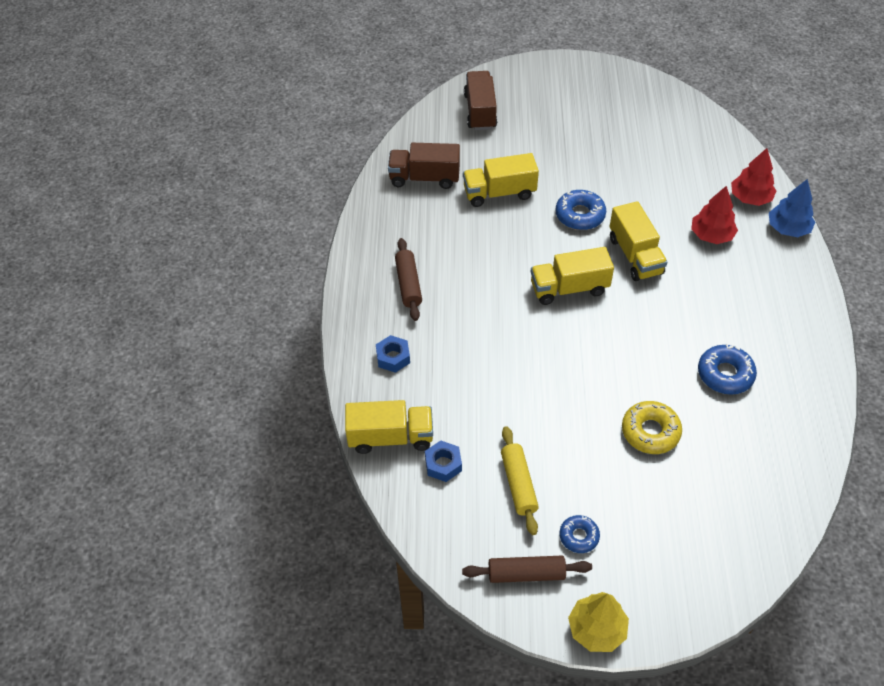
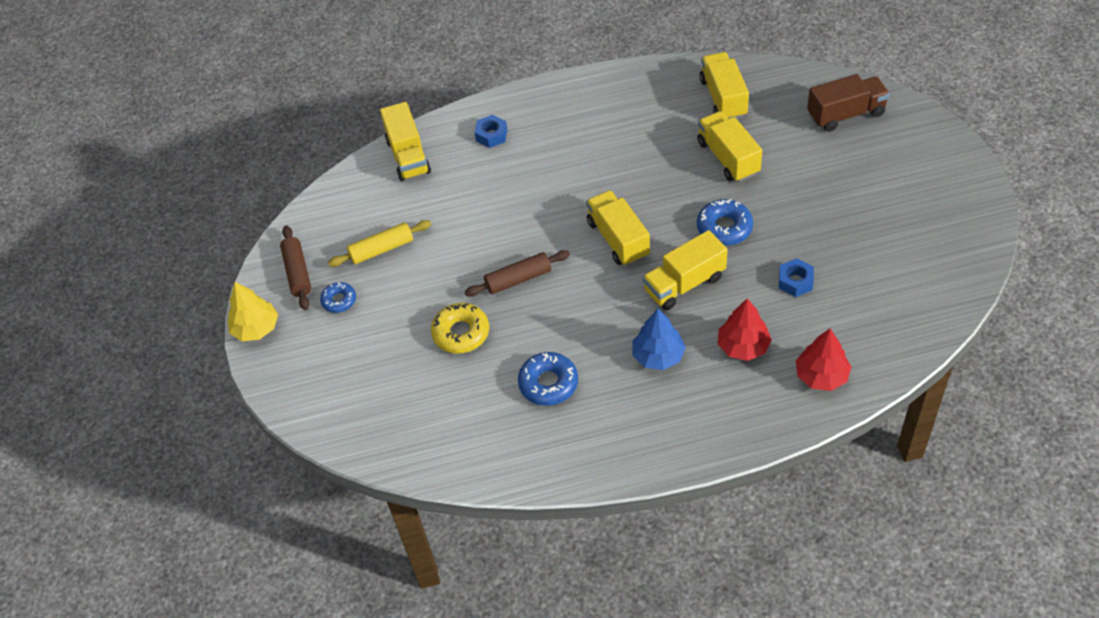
camera: 80 degrees right, 0 degrees up
brown truck [388,143,460,189] -> yellow truck [699,52,749,119]
brown rolling pin [395,238,422,321] -> brown rolling pin moved to [465,250,570,297]
blue nut [425,440,462,482] -> blue nut moved to [779,258,814,297]
blue tree [769,179,815,237] -> blue tree moved to [633,309,686,370]

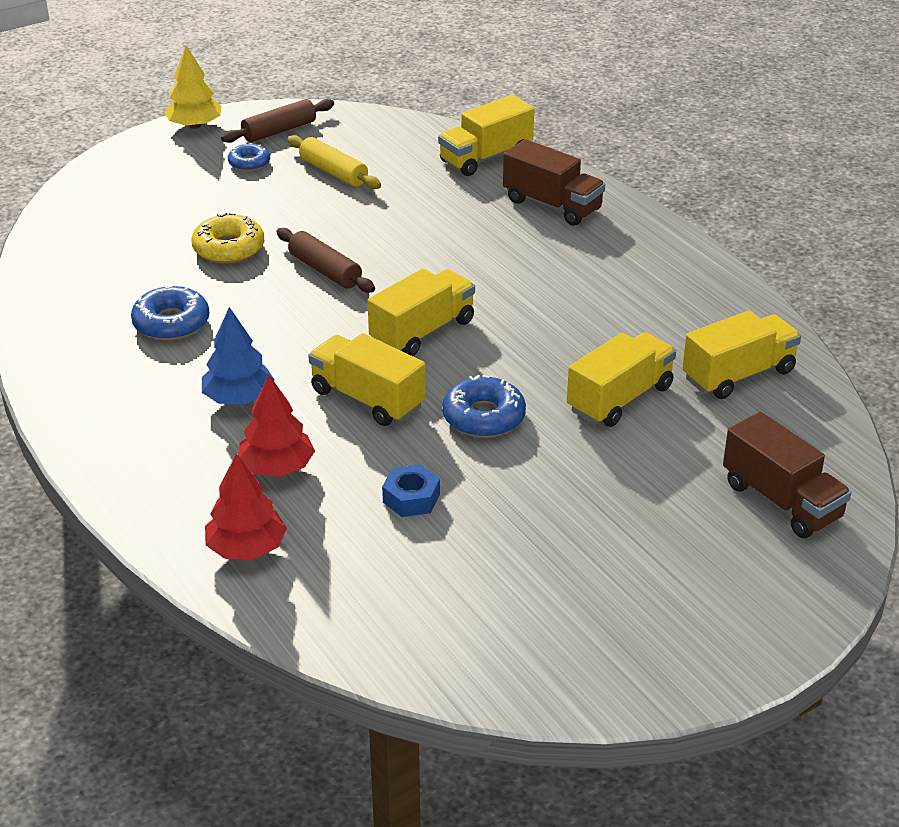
camera: 65 degrees right, 15 degrees down
blue nut [475,115,507,148] -> brown truck [503,139,605,226]

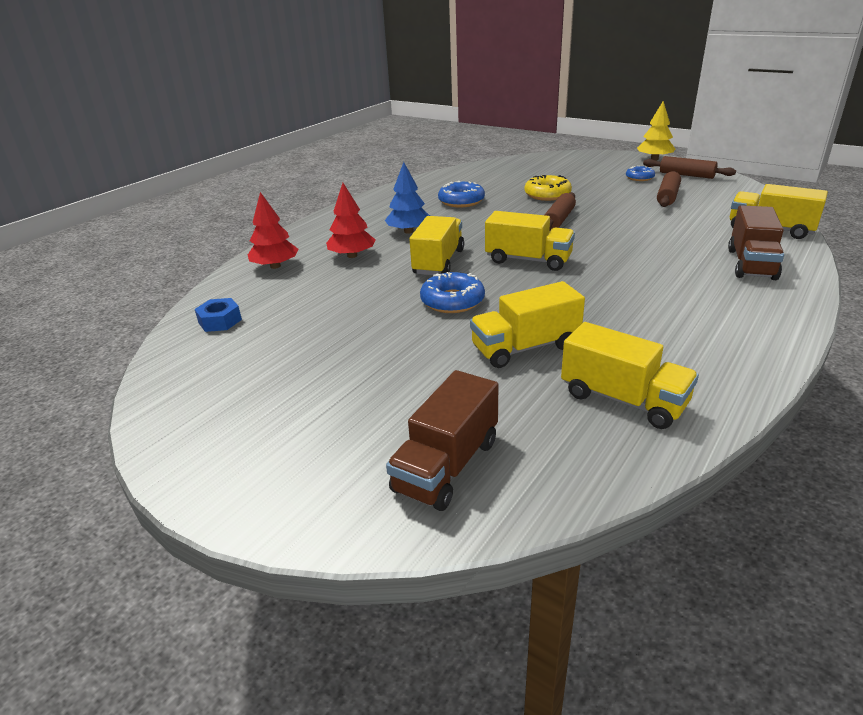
camera: 70 degrees right, 5 degrees down
yellow rolling pin [288,135,381,189] -> brown rolling pin [657,171,681,207]
blue nut [382,464,440,517] -> blue nut moved to [195,298,242,332]
yellow truck [567,332,676,427] -> yellow truck turned 135 degrees clockwise [470,281,585,368]

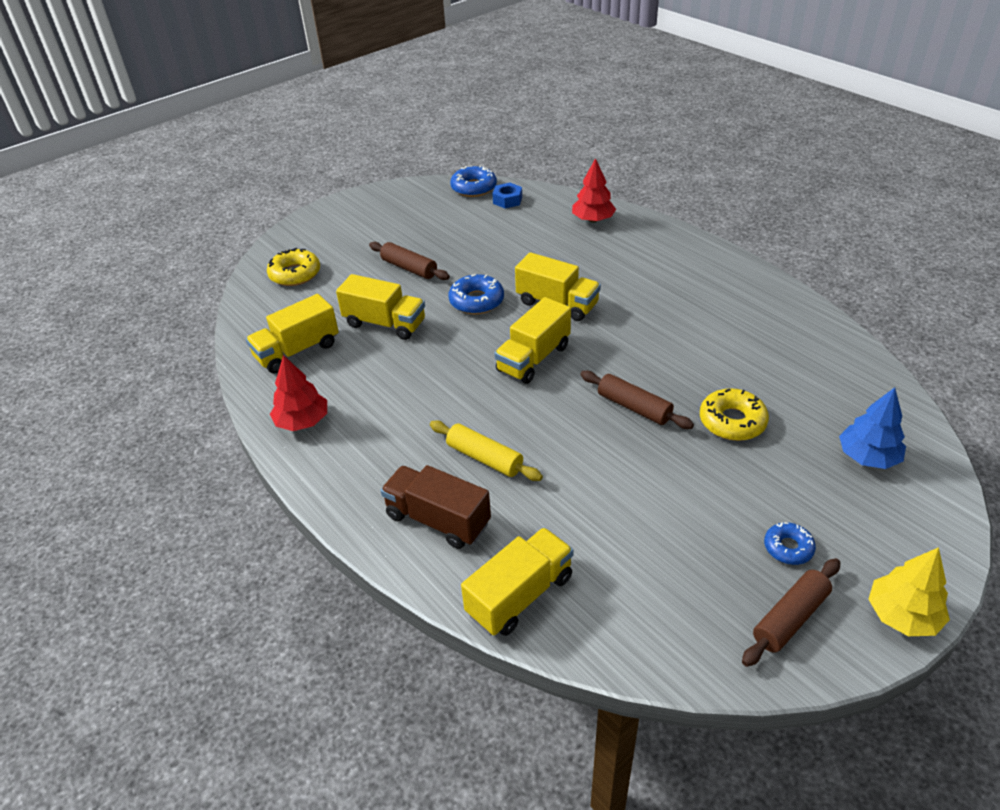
camera: 105 degrees right, 10 degrees up
red tree [326,183,375,258] -> red tree moved to [270,355,327,431]
blue tree [385,162,430,234] -> blue tree moved to [839,387,906,469]
brown truck [386,370,498,511] -> yellow donut [267,248,320,286]
blue donut [438,181,485,207] -> blue donut moved to [450,166,497,197]
yellow truck [470,281,585,368] -> yellow truck turned 120 degrees clockwise [336,274,425,340]
brown rolling pin [657,171,681,207] -> brown rolling pin moved to [369,242,450,280]
none -> yellow rolling pin [430,421,543,481]

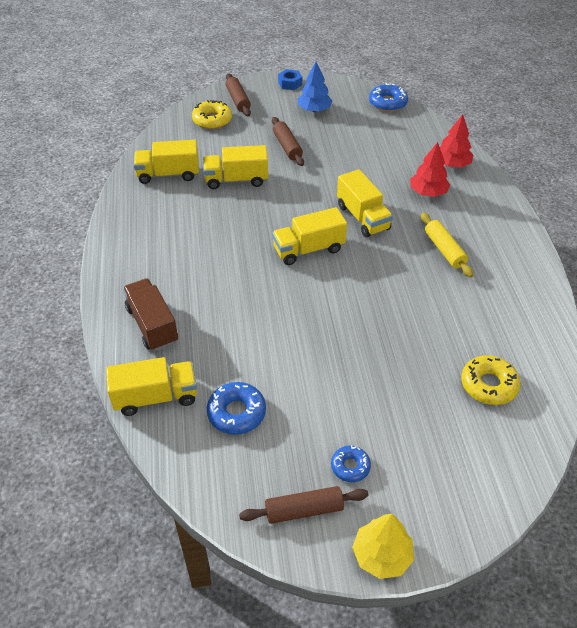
camera: 30 degrees right, 5 degrees up
red tree [270,355,327,431] -> red tree moved to [410,142,450,197]
yellow truck [336,274,425,340] -> yellow truck turned 120 degrees clockwise [203,145,268,189]
yellow rolling pin [430,421,543,481] -> yellow rolling pin moved to [421,213,473,277]
blue donut [449,274,504,314] -> blue donut moved to [207,382,266,435]
blue nut [492,183,522,208] -> blue nut moved to [278,69,302,90]
brown rolling pin [580,371,694,429] -> brown rolling pin moved to [226,73,251,117]
yellow donut [700,388,769,441] -> yellow donut moved to [461,355,521,405]
blue tree [839,387,906,469] -> blue tree moved to [298,62,333,112]

